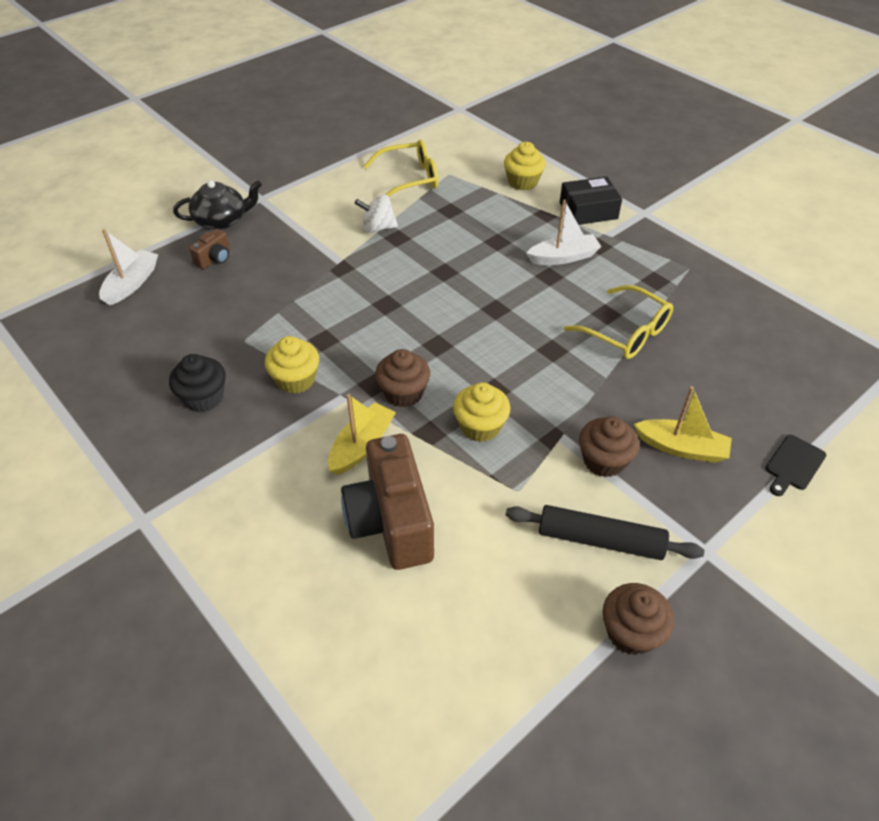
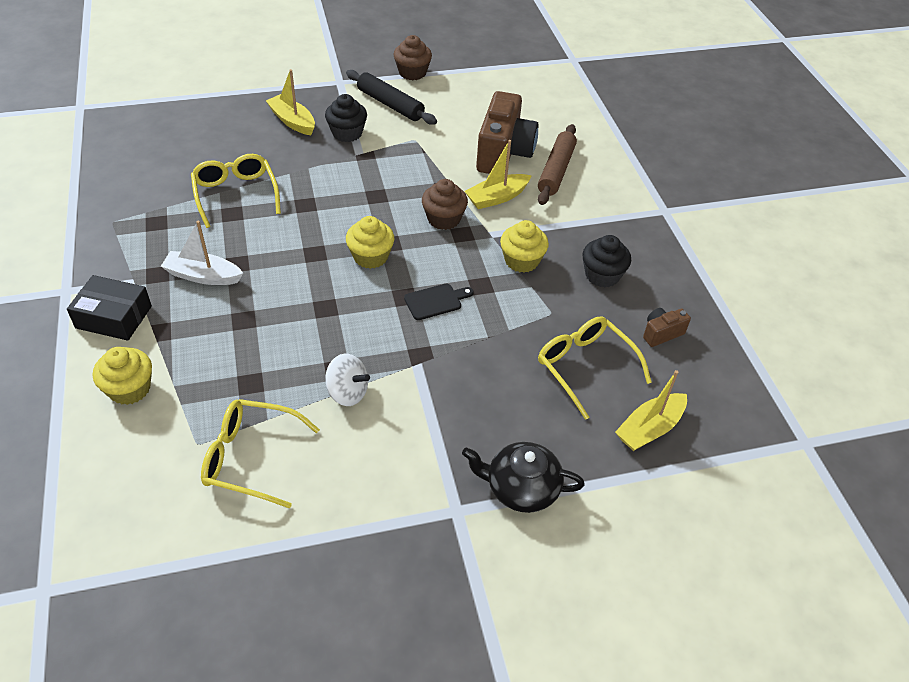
camera: 155 degrees left, 0 degrees up
white boat [99,229,158,305] -> yellow boat [615,370,687,451]
brown camera [189,229,230,269] -> brown camera moved to [643,308,691,347]
yellow cupcake [453,382,510,442] -> yellow cupcake moved to [346,216,394,269]
brown cupcake [579,416,639,477] -> black cupcake [325,94,367,142]
black cutting board [765,435,826,496] -> black cutting board moved to [404,284,474,320]
none -> brown rolling pin [538,124,577,205]
none -> yellow glasses [538,316,652,420]

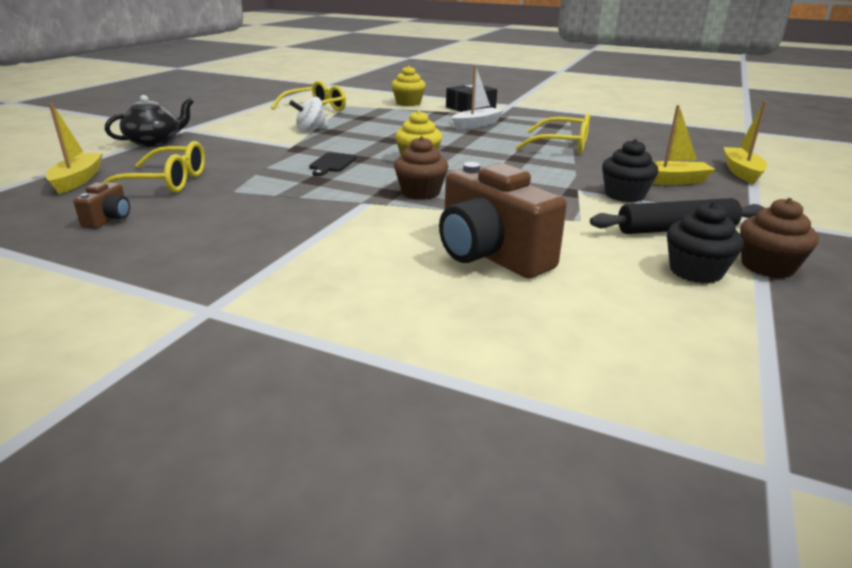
camera: 130 degrees right, 20 degrees down
yellow boat [465,140,532,209] -> yellow boat moved to [723,101,767,184]
yellow cupcake [500,220,549,273] -> none
brown rolling pin [538,124,577,205] -> none
black cupcake [582,235,631,288] -> black cupcake moved to [667,202,744,284]

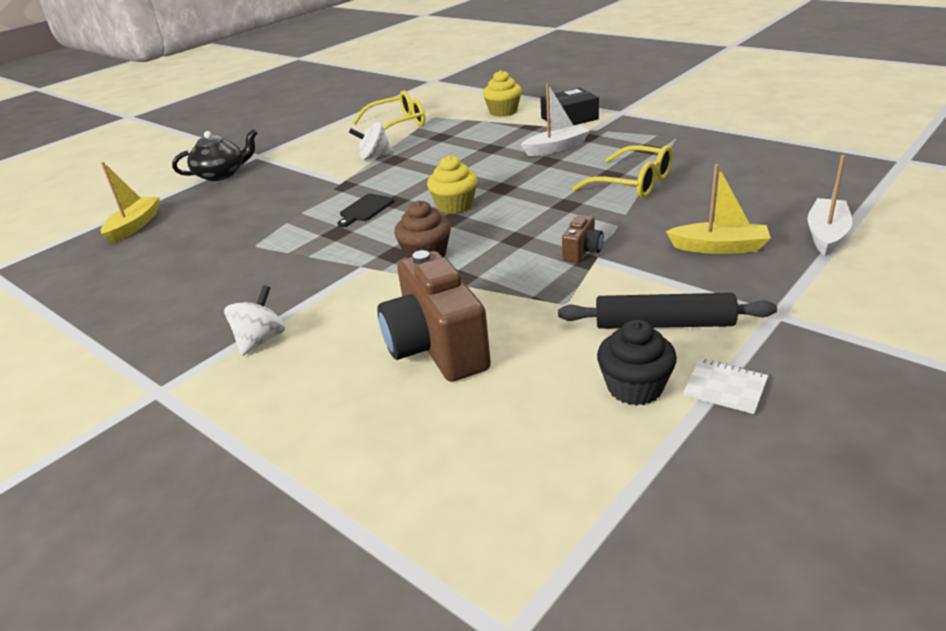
camera: 20 degrees right, 5 degrees up
brown camera [73,182,130,229] -> brown camera moved to [562,215,604,263]
yellow glasses [102,141,205,193] -> none
black cupcake [602,139,658,202] -> none
yellow boat [723,101,767,184] -> white boat [807,155,853,256]
brown cupcake [740,198,819,278] -> white notebook [684,359,768,414]
none -> white spinning top [224,285,285,356]

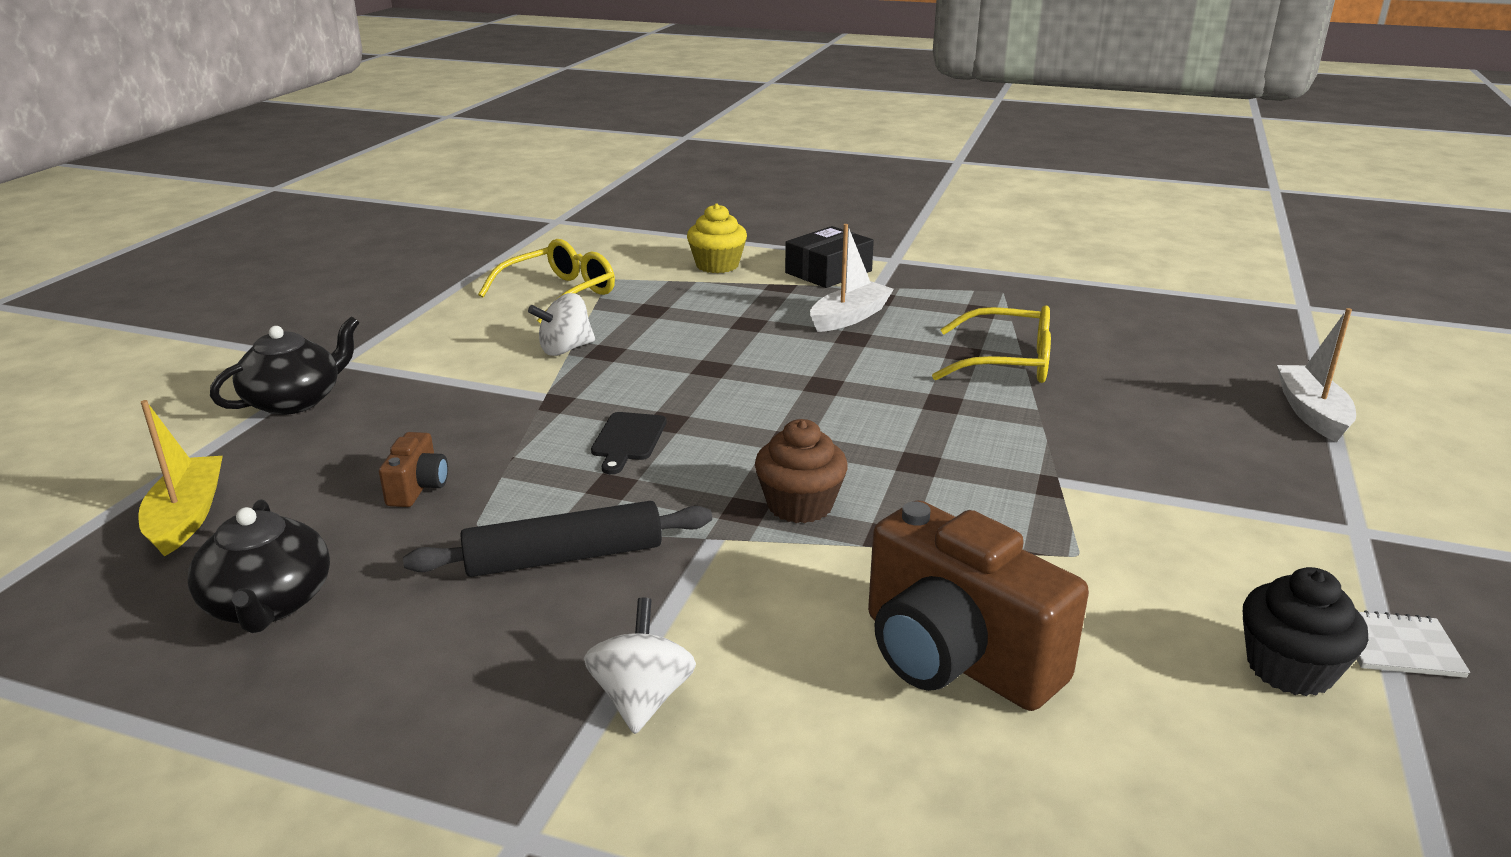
camera: 25 degrees left, 5 degrees down
yellow cupcake [427,155,477,214] -> none
black rolling pin [558,293,777,329] -> black rolling pin moved to [403,501,712,577]
brown camera [562,215,604,263] -> brown camera moved to [379,432,448,507]
yellow boat [666,164,771,254] -> none
none -> black teapot [188,499,330,633]

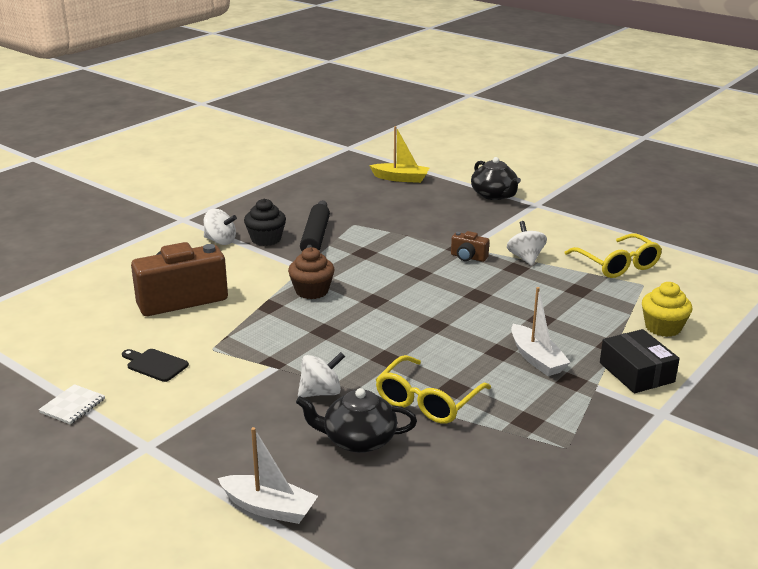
camera: 110 degrees right, 0 degrees up
black teapot [188,499,330,633] -> black teapot moved to [296,388,417,453]
brown camera [379,432,448,507] -> brown camera moved to [451,231,490,262]
black cutting board [591,412,667,474] -> black cutting board moved to [122,349,189,382]
black cupcake [1243,567,1368,696] -> black cupcake moved to [244,199,286,246]
none -> white spinning top [298,352,345,397]

